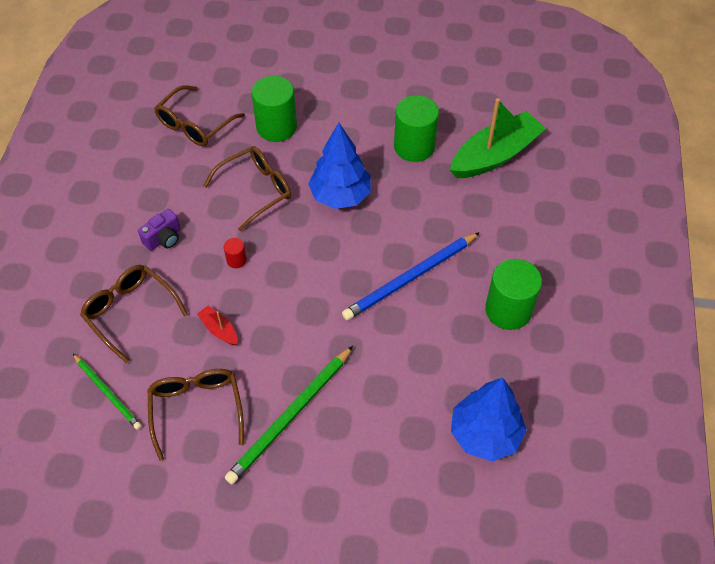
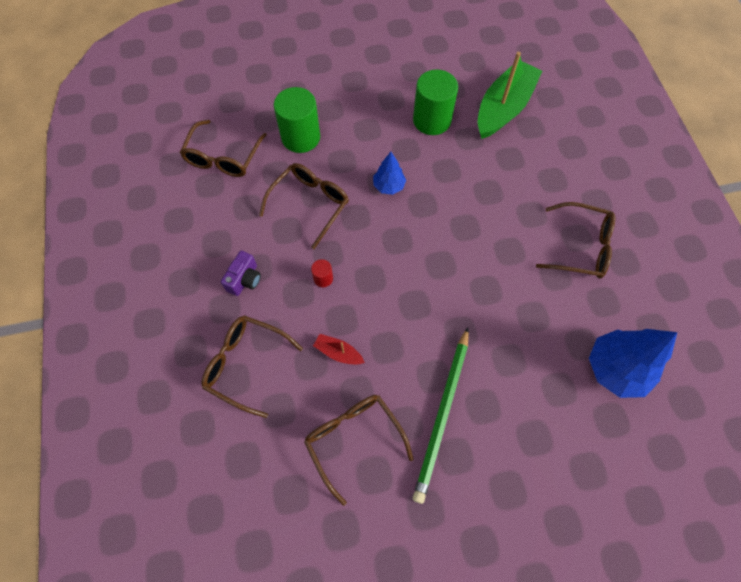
camera: 20 degrees left, 10 degrees up
green pencil [73,354,142,430] -> none
blue tree [308,123,371,209] -> blue tree [373,152,406,195], size x0.56
blue pencil [342,232,480,320] -> none
green cylinder [485,259,542,330] -> brown glasses [536,202,615,278]

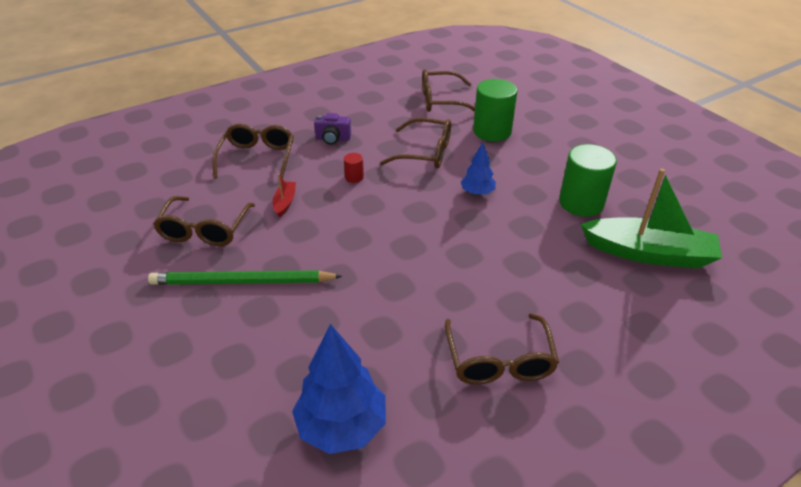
camera: 70 degrees right, 25 degrees down
brown glasses [304,395,414,506] -> brown glasses turned 150 degrees clockwise [153,196,255,246]

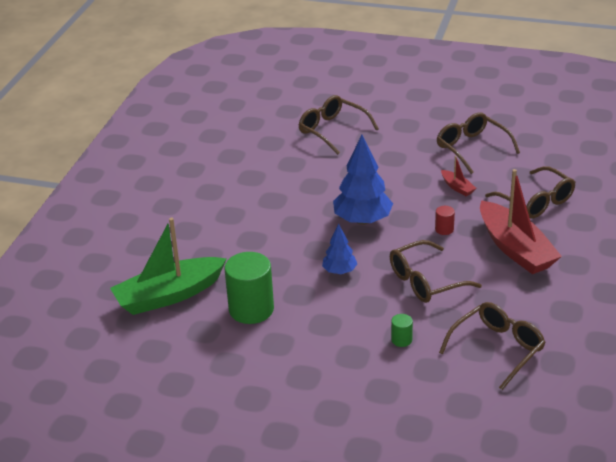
camera: 140 degrees right, 5 degrees down
green pencil [148,270,342,285] -> none
blue tree [292,324,386,454] -> blue tree moved to [333,135,393,225]
purple camera [314,113,351,145] -> red boat [480,169,562,274]
brown glasses [445,313,559,385] -> brown glasses moved to [299,95,379,155]
green cylinder [473,79,518,141] -> green cylinder [391,314,413,347], size x0.45

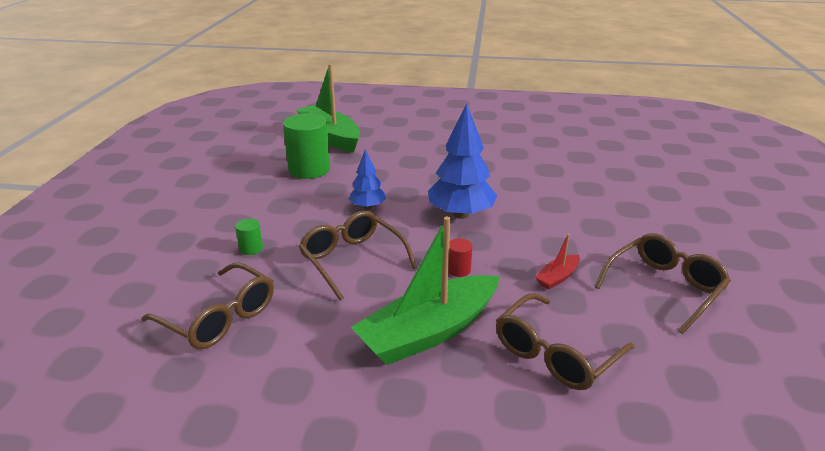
camera: 80 degrees right, 5 degrees down
brown glasses [299,95,379,155] -> none
red boat [480,169,562,274] -> green boat [351,216,500,365]

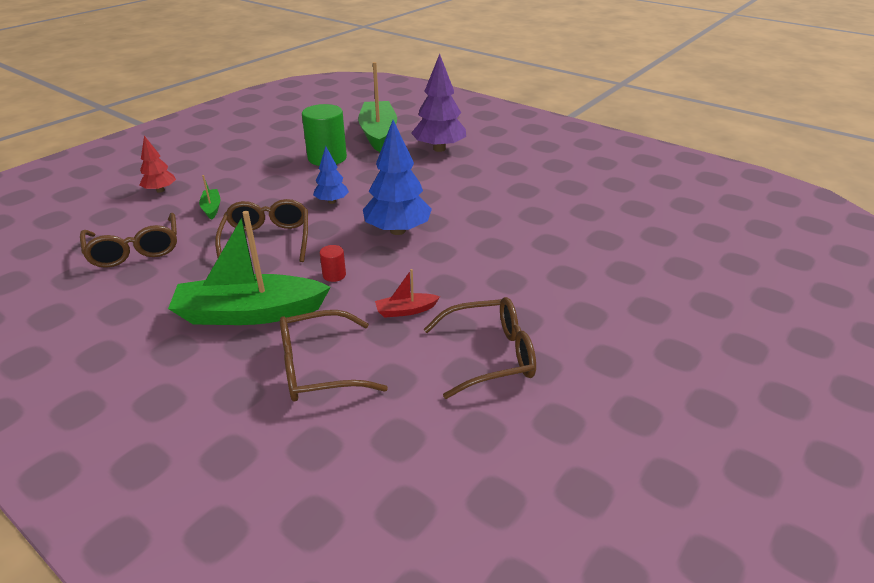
camera: 30 degrees right, 5 degrees up
green cylinder [235,219,263,255] -> green boat [199,175,220,220]
none -> red tree [139,136,176,193]
none -> purple tree [412,54,466,152]

